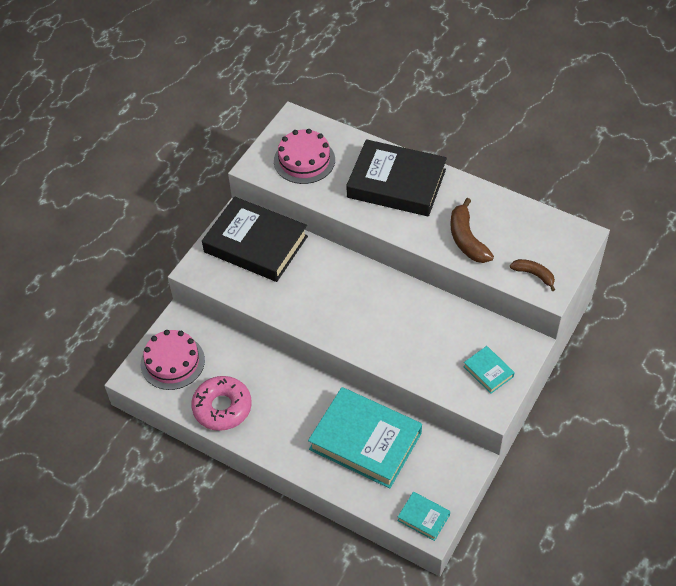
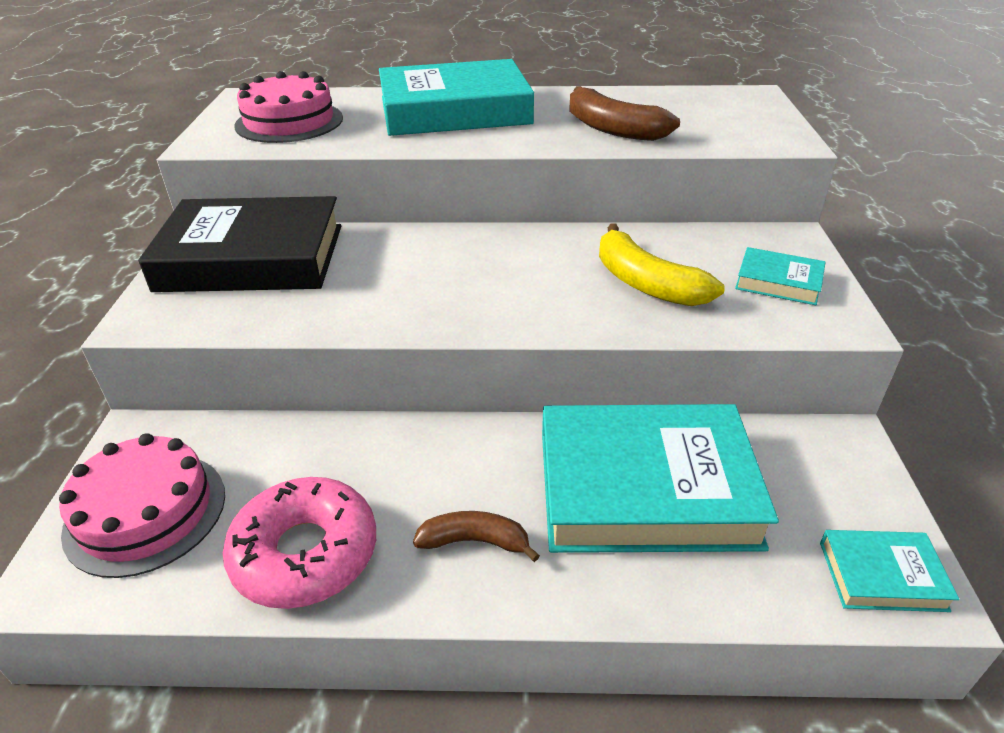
camera: 30 degrees left, 15 degrees down
black book [346,139,447,216] -> turquoise book [379,59,534,136]
brown banana [510,259,555,291] -> brown banana moved to [413,511,540,562]
none -> yellow banana [599,223,725,306]

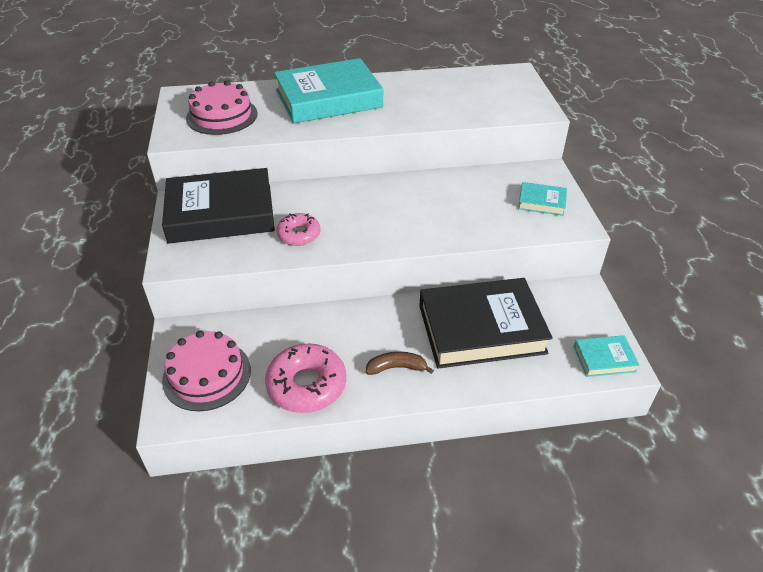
camera: 10 degrees left, 5 degrees up
turquoise book [542,404,779,553] -> black book [419,278,553,369]
brown banana [569,86,680,141] -> none
yellow banana [599,223,725,306] -> none
none -> pink donut [277,213,321,246]

